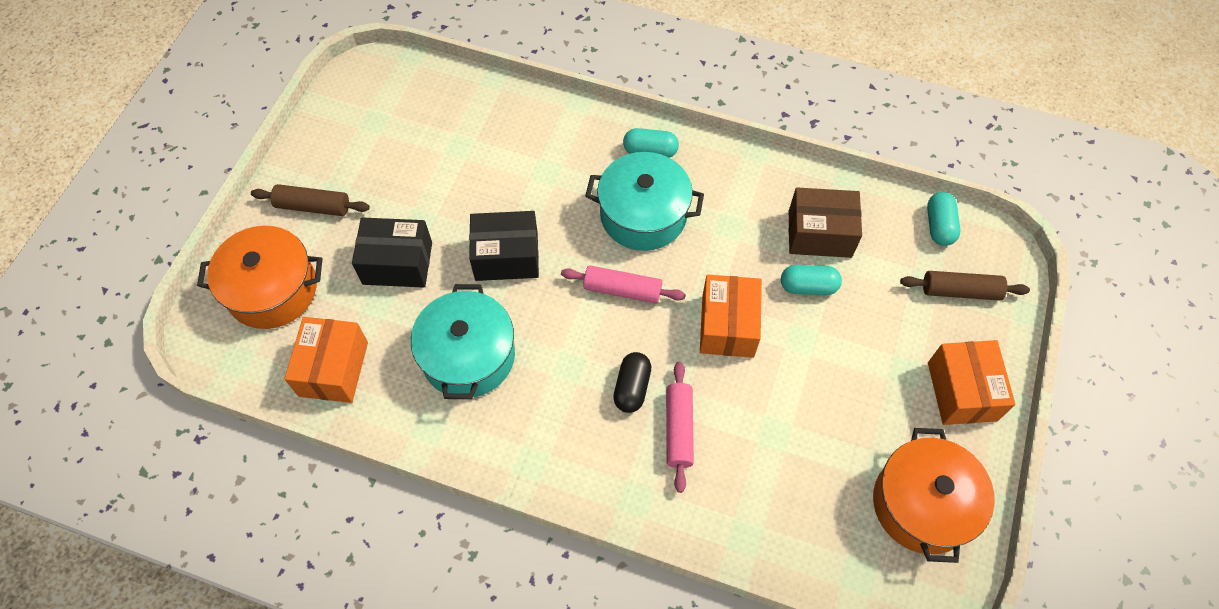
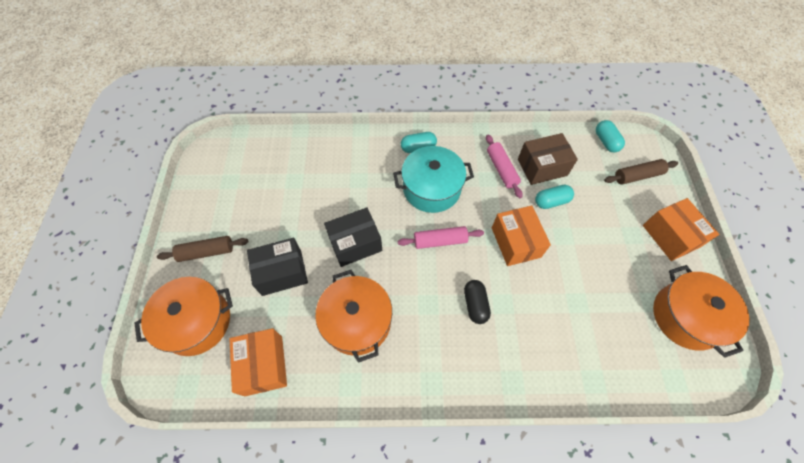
camera: 20 degrees left, 0 degrees up
turquoise pot [411,284,515,399] -> orange pot [315,270,392,363]
pink rolling pin [666,361,694,493] -> pink rolling pin moved to [486,135,523,198]

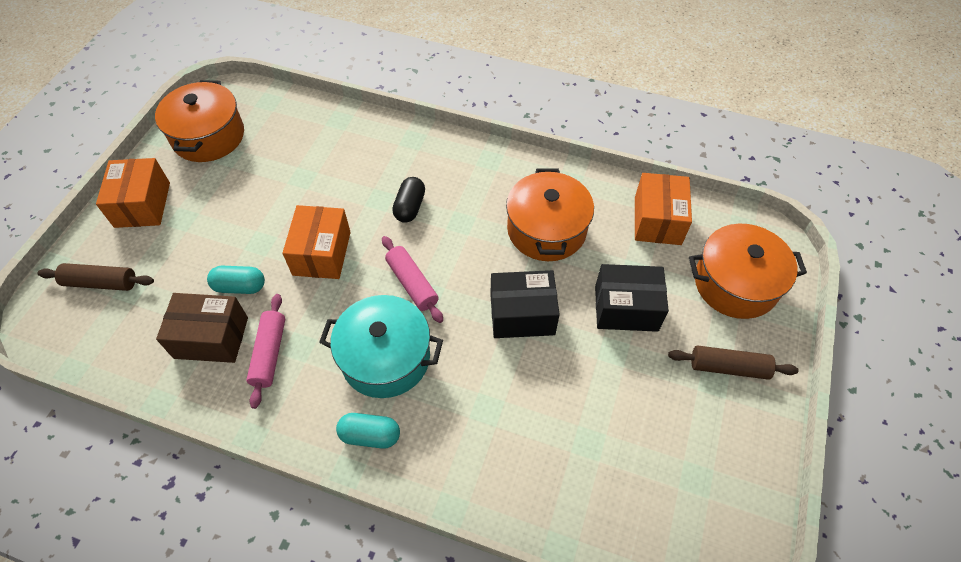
camera: 160 degrees left, 5 degrees down
pink rolling pin [398,226,484,249] -> pink rolling pin turned 45 degrees clockwise [382,236,443,323]
turquoise capsule [596,120,625,152] -> none

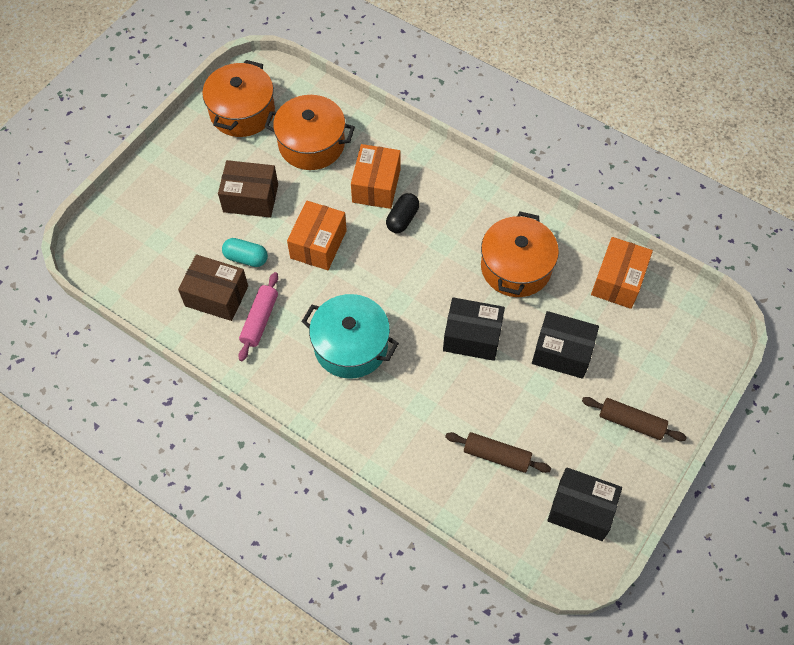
camera: 15 degrees right, 5 degrees up
brown rolling pin [37,263,154,291] -> brown rolling pin moved to [445,432,551,473]
orange box [96,158,170,228] -> orange box moved to [351,144,401,209]
turquoise capsule [336,413,400,449] -> none
pink rolling pin [382,236,443,323] -> none
orange pot [689,224,807,319] -> orange pot moved to [265,95,355,170]
none -> brown box [218,160,278,218]
none -> black box [547,467,622,541]

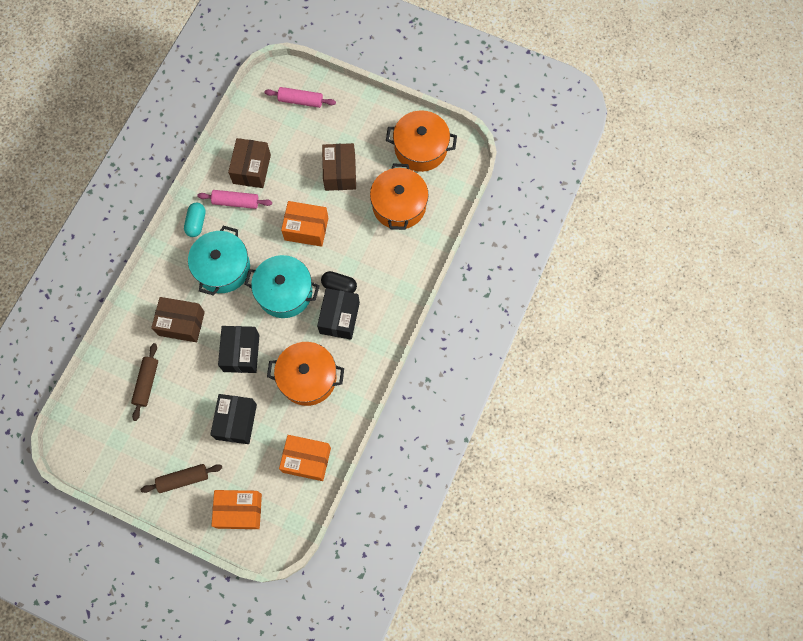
camera: 80 degrees right, 10 degrees up
turquoise capsule [222,238,268,267] -> turquoise capsule moved to [184,203,205,237]
orange box [351,144,401,209] -> orange box moved to [211,490,262,529]
black box [547,467,622,541] -> black box moved to [317,288,360,340]
brown rolling pin [582,397,687,441] -> brown rolling pin turned 60 degrees clockwise [141,464,222,493]
none -> brown box [151,297,205,342]
none -> turquoise pot [244,255,319,318]
none -> pink rolling pin [264,87,336,108]

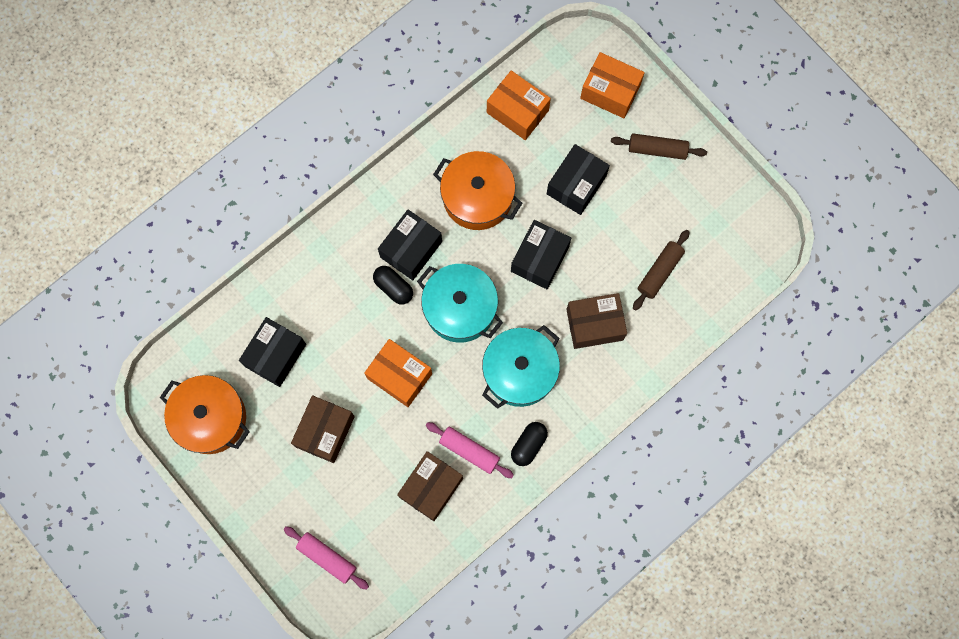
camera: 155 degrees left, 5 degrees up
brown box [151,297,205,342] -> brown box turned 45 degrees counterclockwise [566,293,627,349]
turquoise capsule [184,203,205,237] -> black capsule [511,422,548,466]
orange pot [370,163,429,230] -> black box [239,317,306,387]

